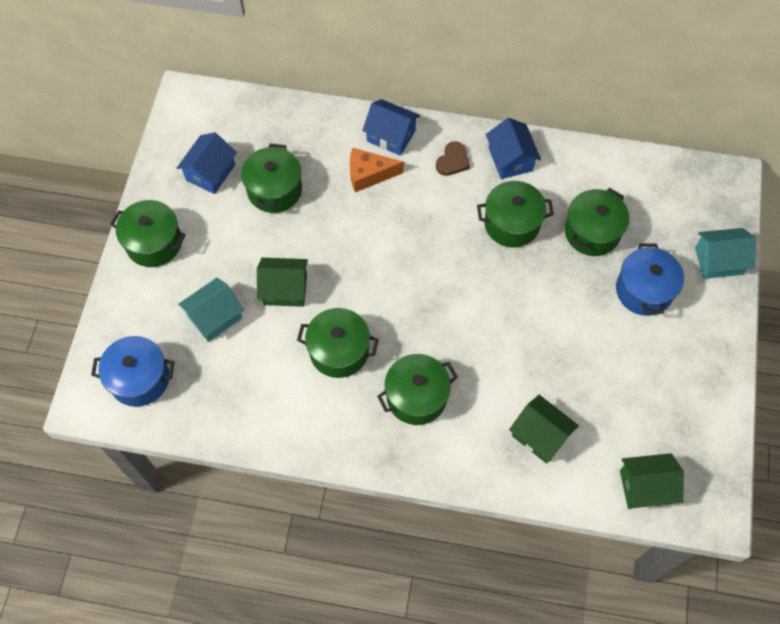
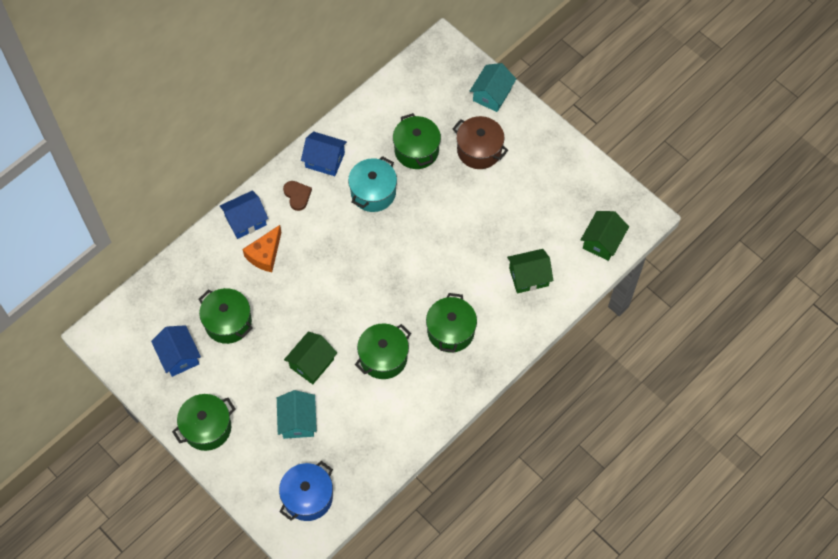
camera: 55 degrees left, 0 degrees up
green pot [477,181,554,247] -> turquoise pot [348,156,397,212]
blue pot [616,243,684,316] -> brown pot [452,116,508,169]

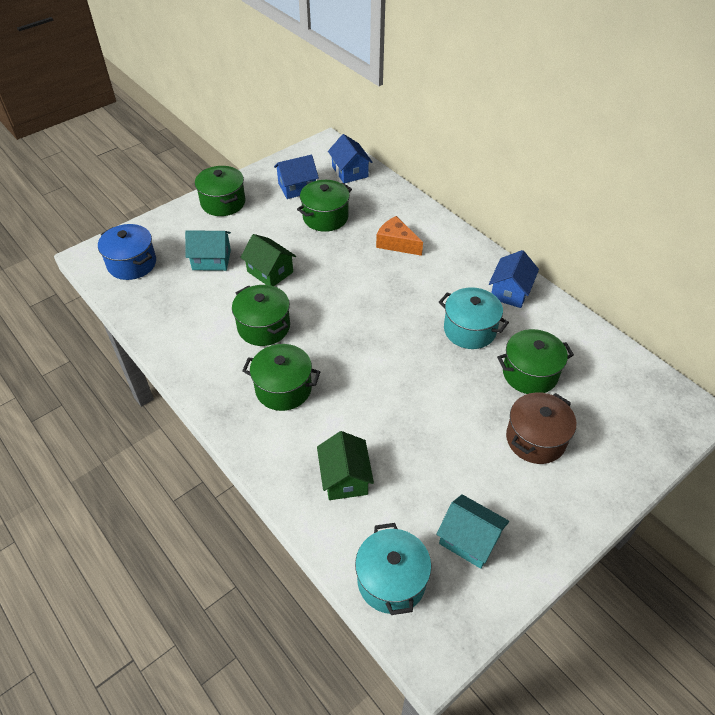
camera: 95 degrees right, 15 degrees down
blue house [220,190,268,239] -> blue house moved to [328,134,372,183]
brown heart [283,181,312,211] -> none
turquoise house [470,63,516,112] -> turquoise house moved to [436,494,509,569]
green house [581,211,629,261] -> turquoise pot [355,523,431,615]

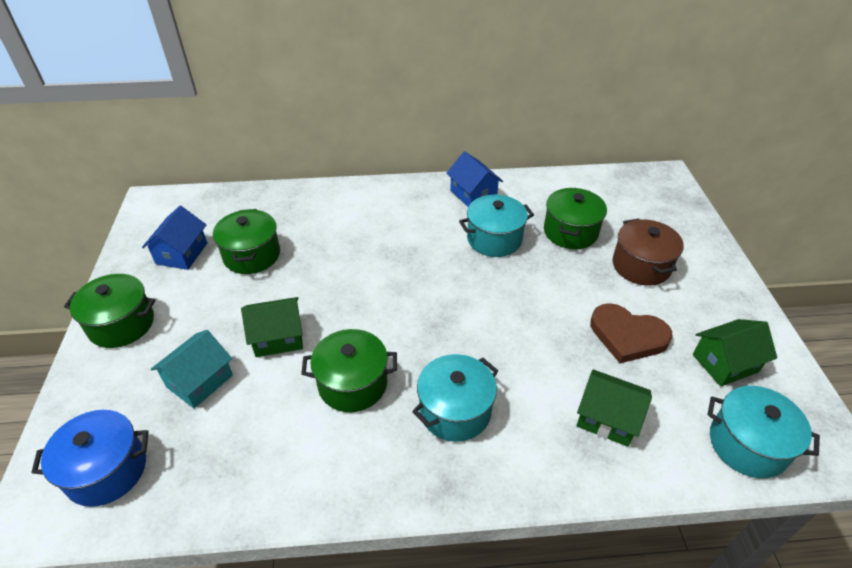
camera: 55 degrees left, 5 degrees down
green pot [242,344,320,411] -> turquoise pot [412,354,498,442]
blue house [328,134,372,183] -> none
orange cheese [376,216,423,256] -> none
turquoise house [436,494,509,569] -> green house [693,319,777,387]
none -> brown heart [590,303,672,363]

